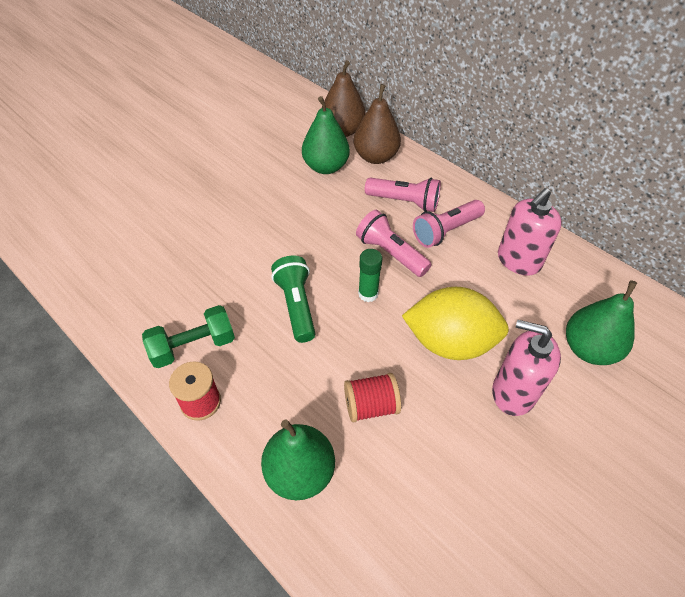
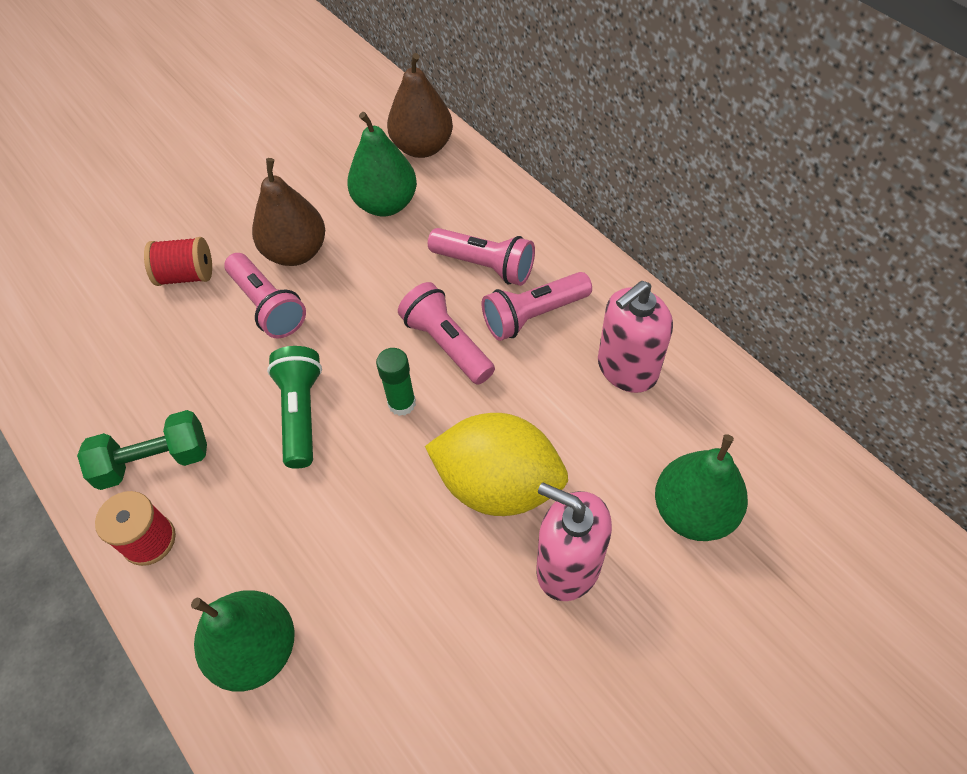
camera: 10 degrees right, 5 degrees up
red spool [344,373,401,422] -> red spool moved to [144,237,212,286]
brown pear [353,84,401,164] -> brown pear moved to [252,158,325,266]
none -> pink flashlight [224,253,306,338]

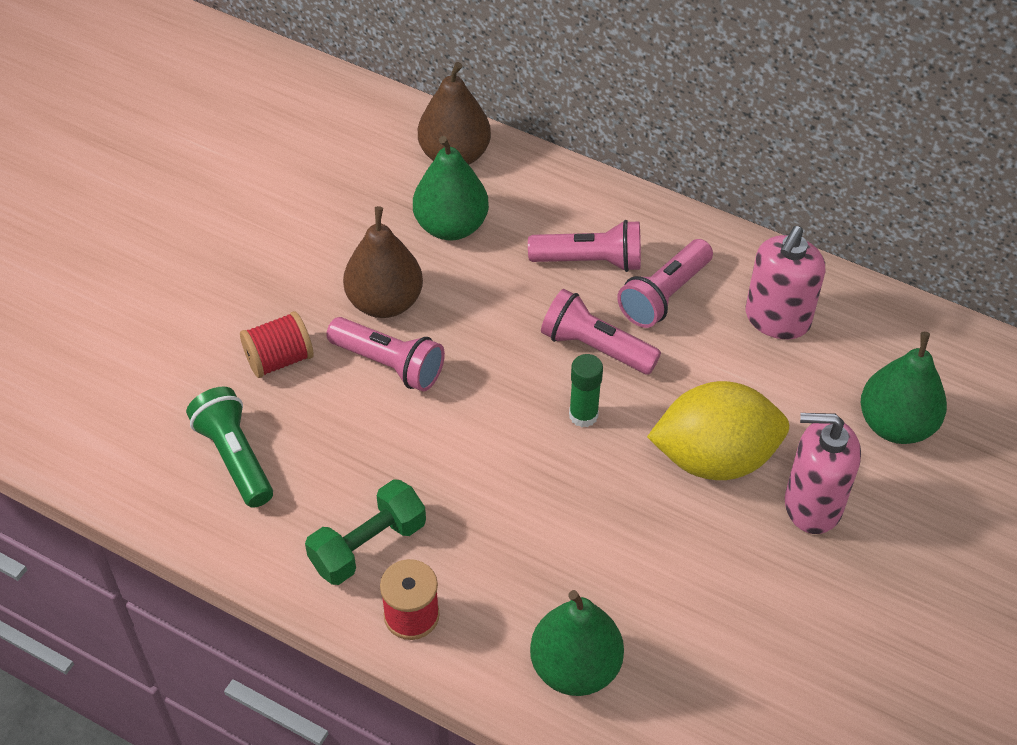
camera: 25 degrees left, 5 degrees down
green flashlight [267,346,322,469] -> green flashlight moved to [186,386,273,508]

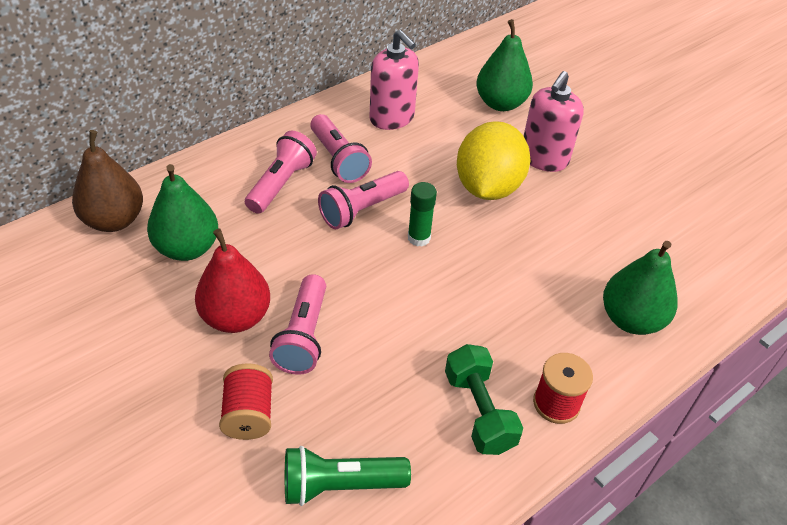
camera: 70 degrees left, 5 degrees down
pink flashlight [327,317,445,392] -> pink flashlight turned 135 degrees clockwise [269,274,326,375]
brown pear [343,206,423,318] -> red pear [195,229,270,333]

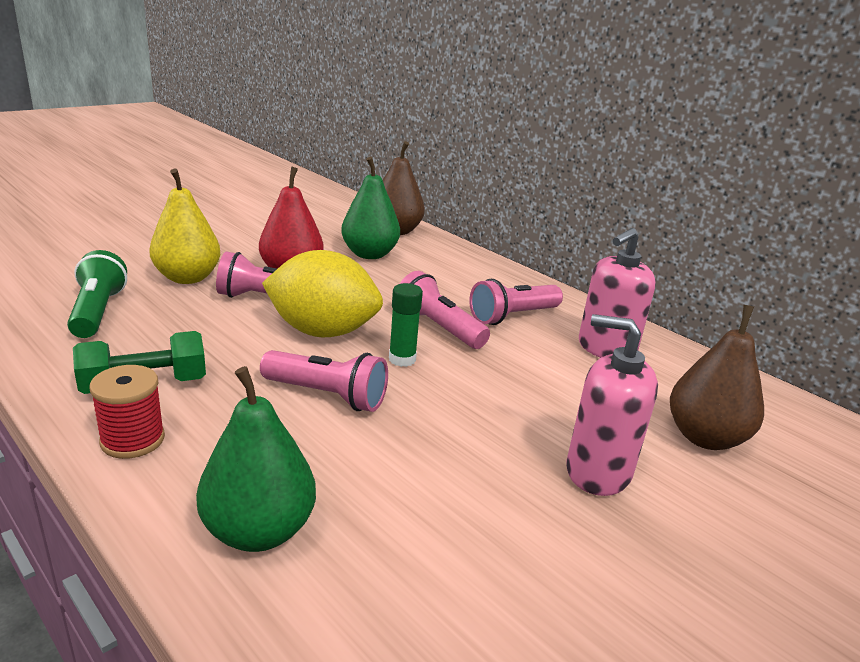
camera: 85 degrees right, 20 degrees down
red spool [219,363,273,440] -> yellow pear [149,169,220,284]
pink flashlight [245,131,317,214] -> pink flashlight moved to [260,350,388,412]
yellow lemon [457,121,530,200] -> yellow lemon moved to [262,250,383,337]
green pear [476,19,533,111] -> brown pear [670,305,764,450]

